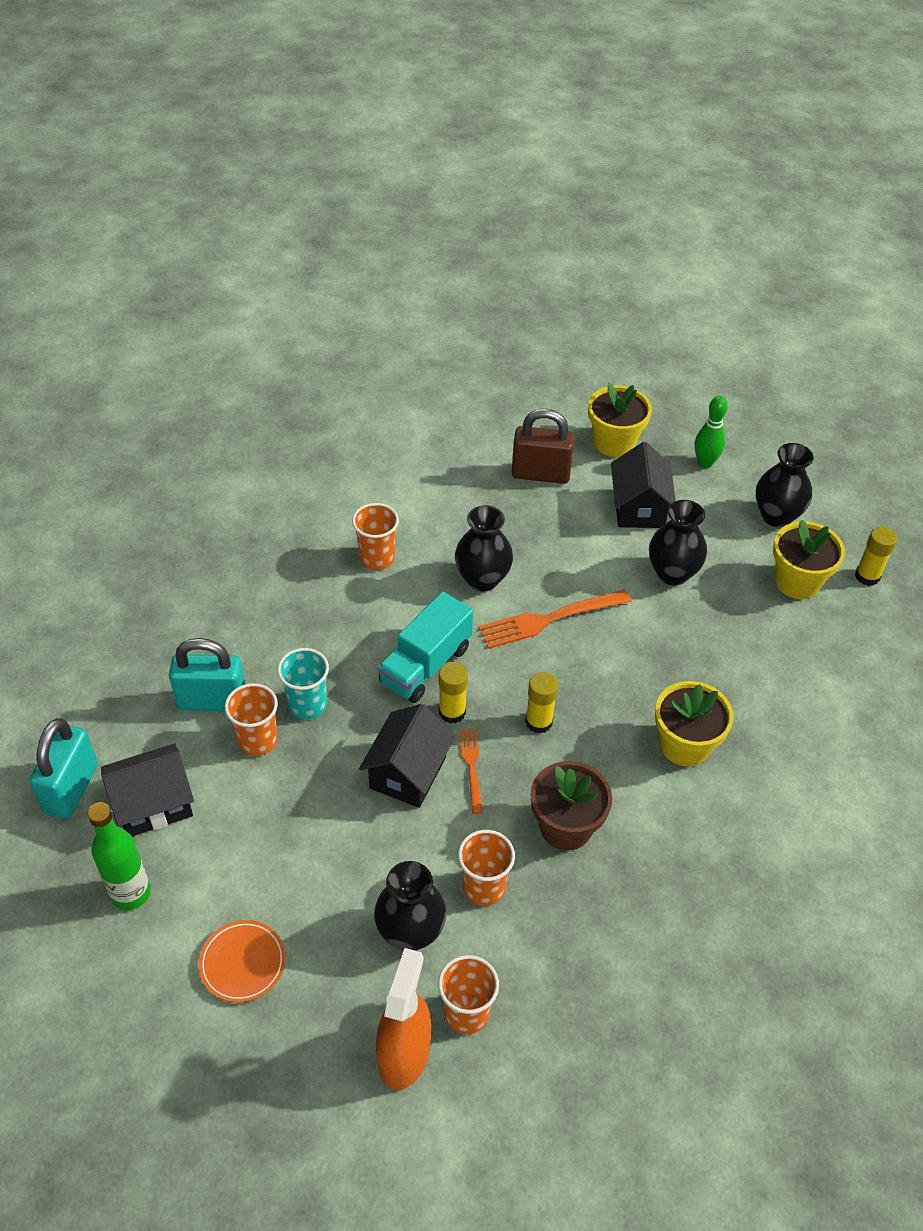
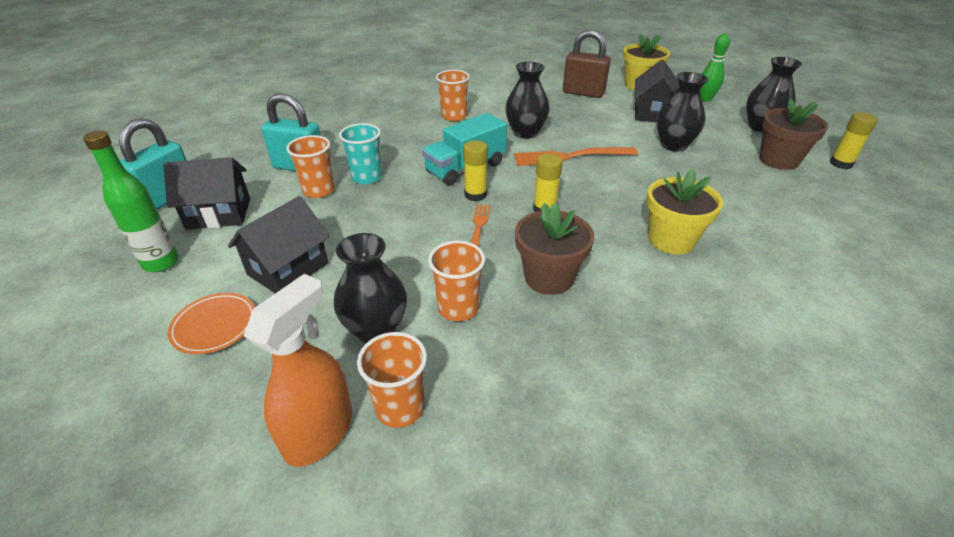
camera: 15 degrees right, 10 degrees down
black house [359,704,455,808] -> black house moved to [228,196,330,293]
yellow flower pot [773,520,845,599] -> brown flower pot [759,98,828,170]

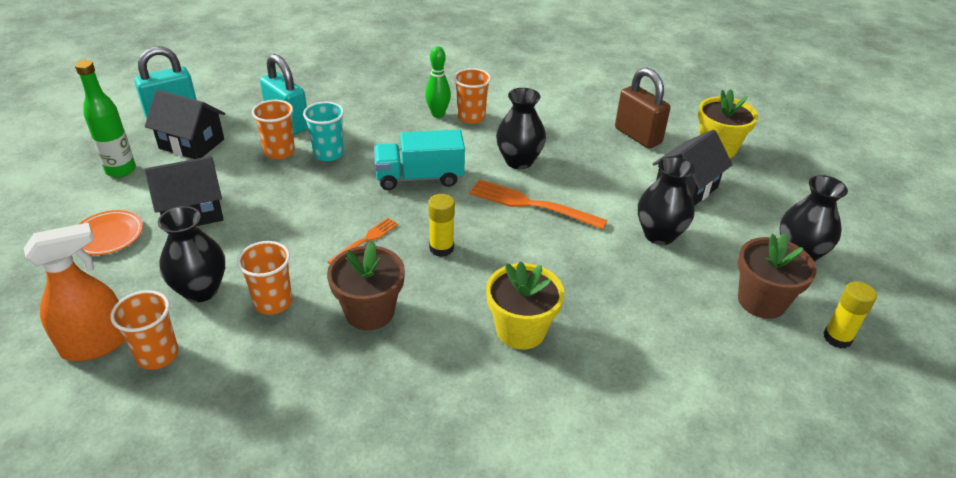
camera: 30 degrees right, 0 degrees up
yellow glue stick [463,140,488,201] -> none
green bowling pin [700,34,730,102] -> green bowling pin moved to [425,46,451,118]

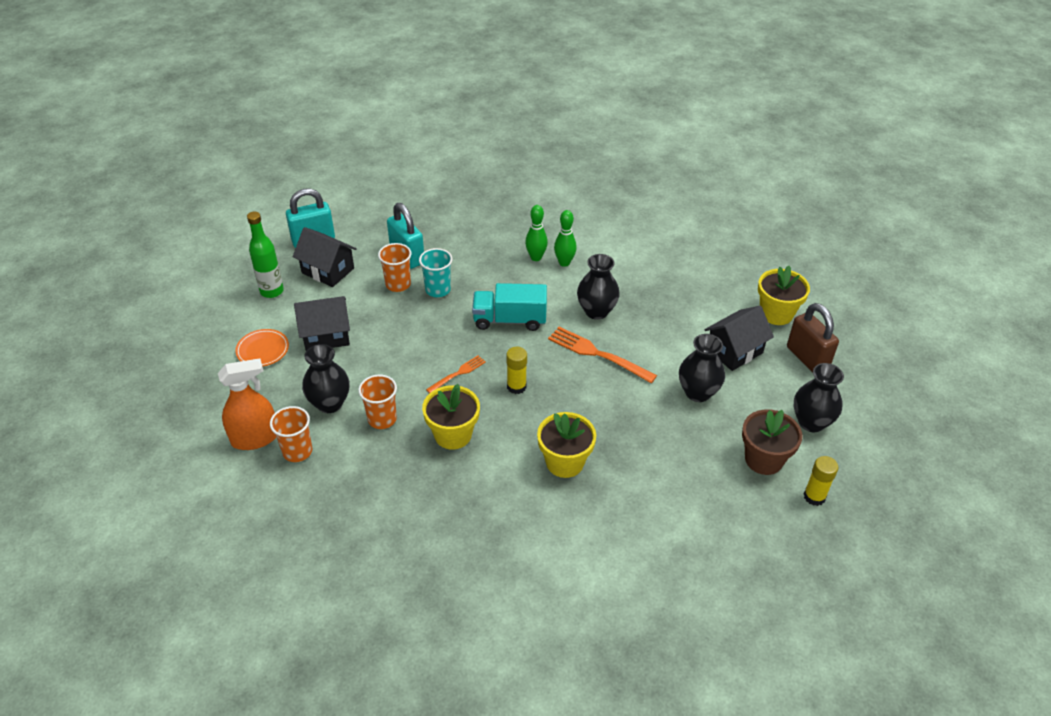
camera: 10 degrees right, 5 degrees up
brown flower pot [327,241,405,330] -> yellow flower pot [422,384,480,450]
orange cup [454,68,491,124] -> green bowling pin [554,210,577,267]
brown padlock [615,67,671,149] -> brown padlock moved to [787,303,839,373]

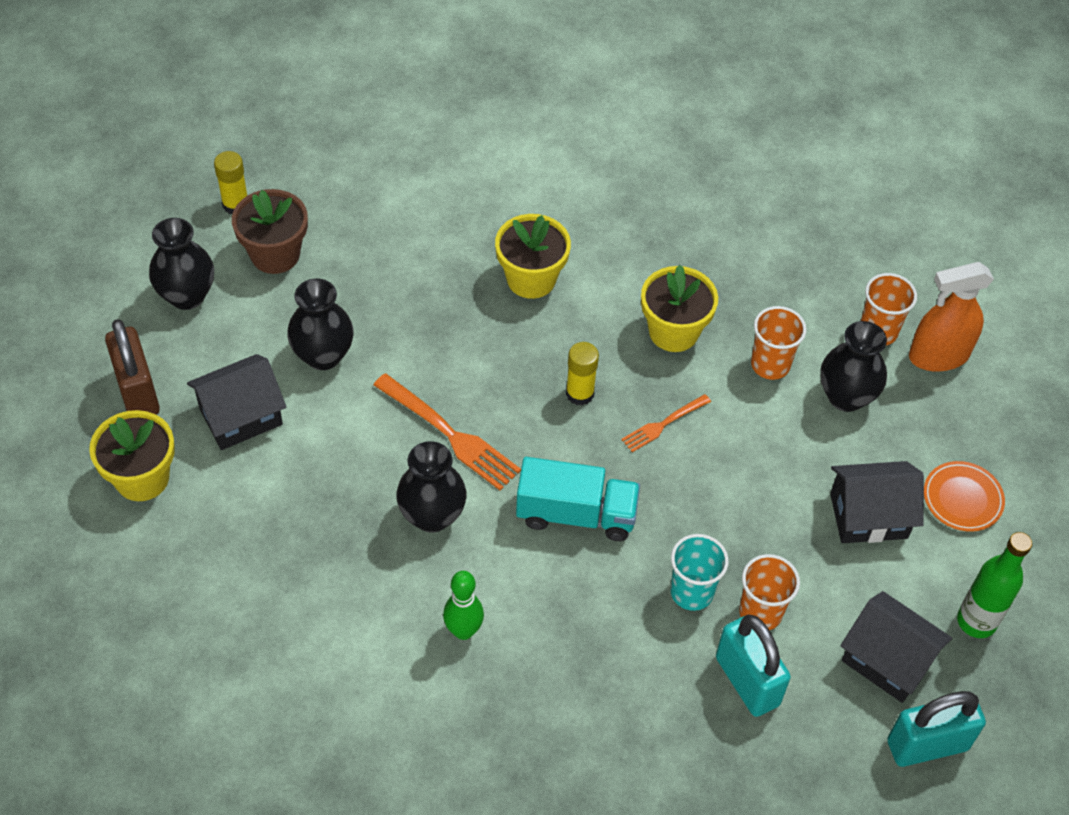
camera: 175 degrees left, 10 degrees up
green bowling pin [525,205,548,261] -> none

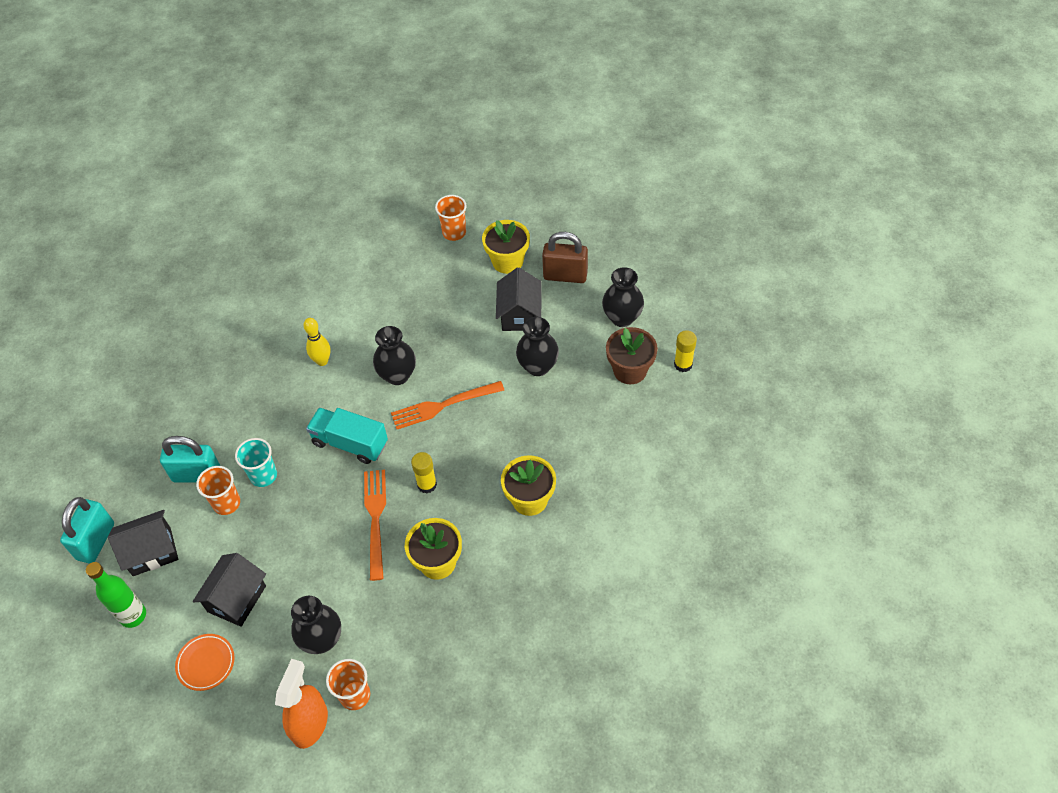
camera: 125 degrees right, 0 degrees up
green bowling pin [443,571,484,640] -> yellow bowling pin [303,318,330,366]
turquoise truck [516,457,640,541] -> turquoise truck turned 75 degrees clockwise [306,408,388,464]
orange fork [621,394,711,452] -> orange fork [364,470,386,581], size x1.73
orange cup [751,306,807,380] -> orange cup moved to [435,195,467,241]

